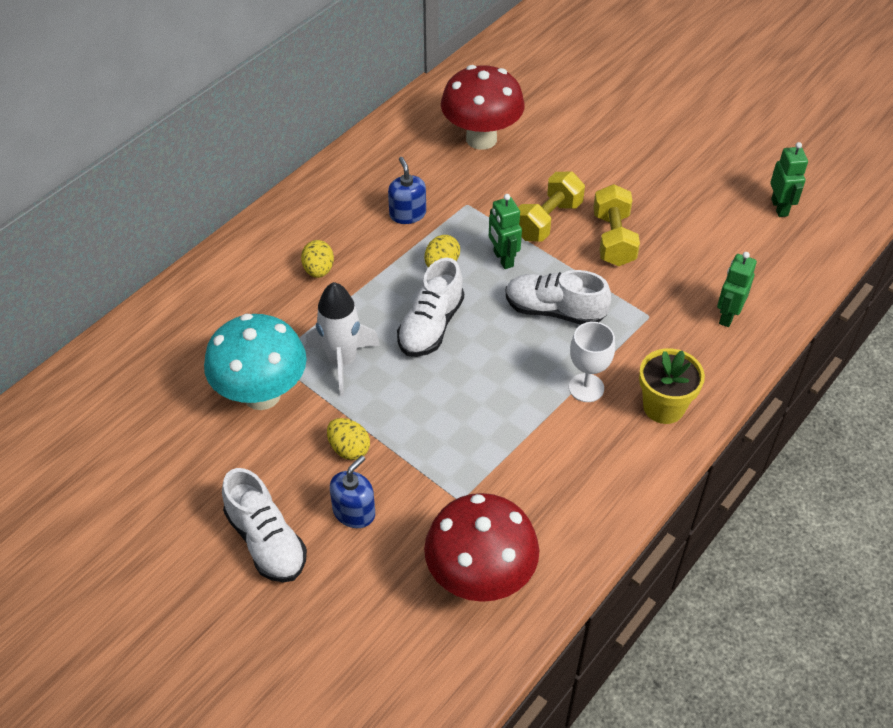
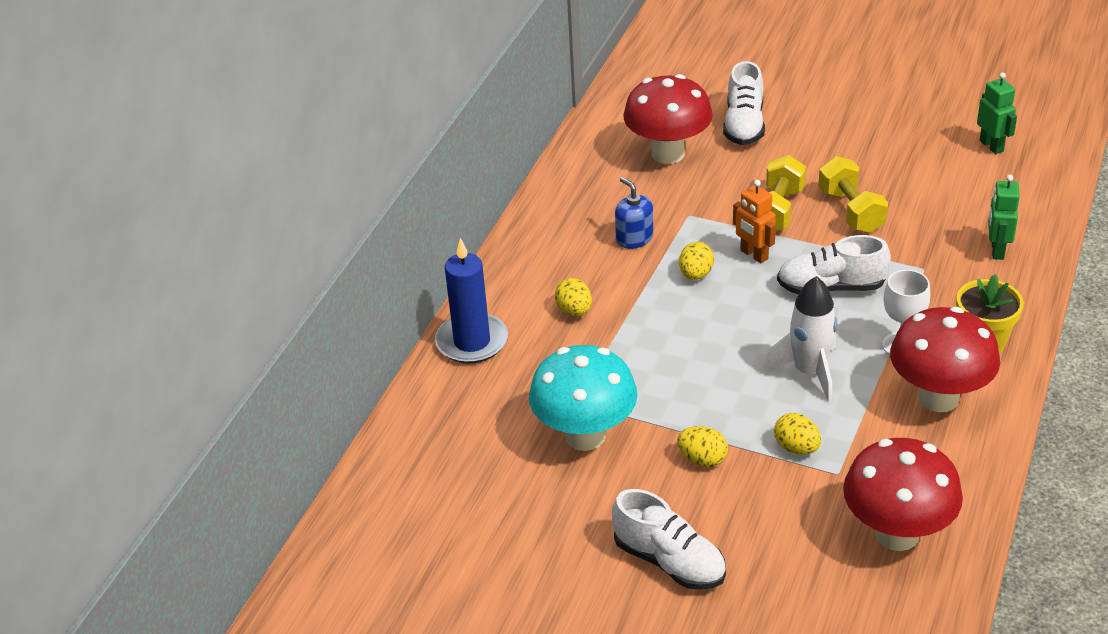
camera: 15 degrees left, 10 degrees down
white rocket [305,282,380,396] -> white rocket moved to [764,276,837,402]
blue soap dispenser [330,455,375,528] -> none
white shoe [397,258,464,357] -> white shoe moved to [723,61,765,145]
green robot [489,194,522,269] -> orange robot [733,180,776,263]
none -> blue candle [435,238,508,364]
none -> yellow egg [774,413,821,455]
none -> red mushroom [890,307,1000,412]

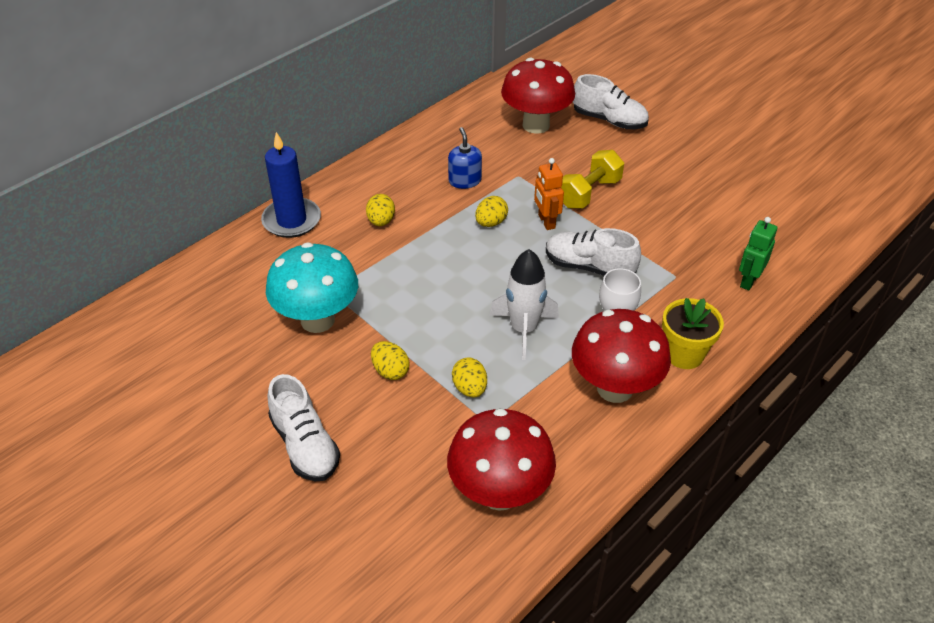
camera: 20 degrees right, 5 degrees up
white shoe [723,61,765,145] -> white shoe turned 90 degrees counterclockwise [573,74,649,129]
yellow dumbbell [818,156,888,233] -> none
green robot [977,72,1017,154] -> none

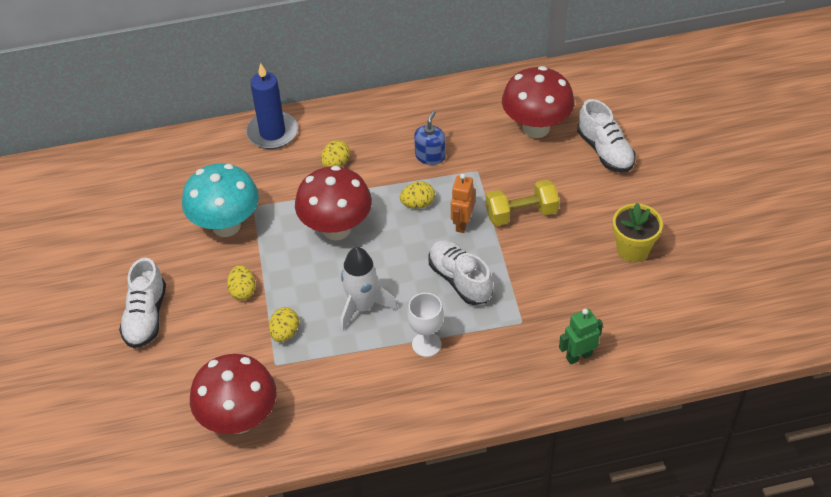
camera: 35 degrees right, 5 degrees up
red mushroom [572,309,671,403] -> red mushroom moved to [295,166,372,240]
yellow flower pot [662,298,724,369] -> yellow flower pot moved to [613,203,663,262]

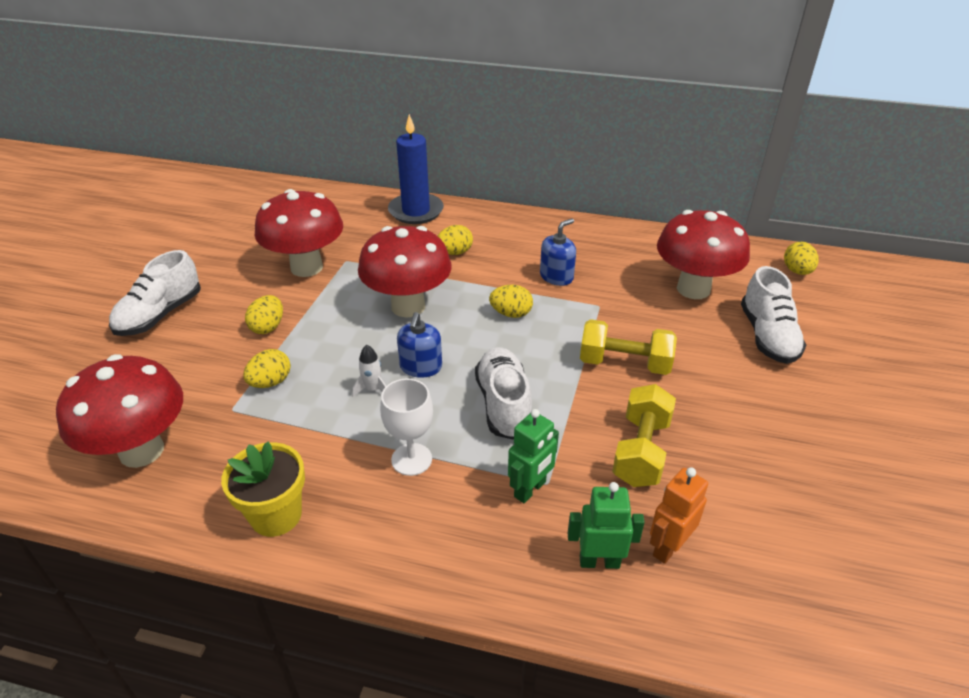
camera: 25 degrees right, 10 degrees down
turquoise mushroom [182,163,259,237] -> red mushroom [255,189,343,277]
white rocket [340,247,398,332] -> white rocket [352,345,386,397], size x0.48
orange robot [451,174,475,233] -> orange robot moved to [650,467,708,564]
yellow flower pot [613,203,663,262] -> yellow flower pot moved to [221,441,305,537]
none -> blue soap dispenser [397,312,442,378]
none -> green robot [508,409,559,503]
none -> yellow dumbbell [612,384,676,487]
none -> yellow egg [784,242,819,275]

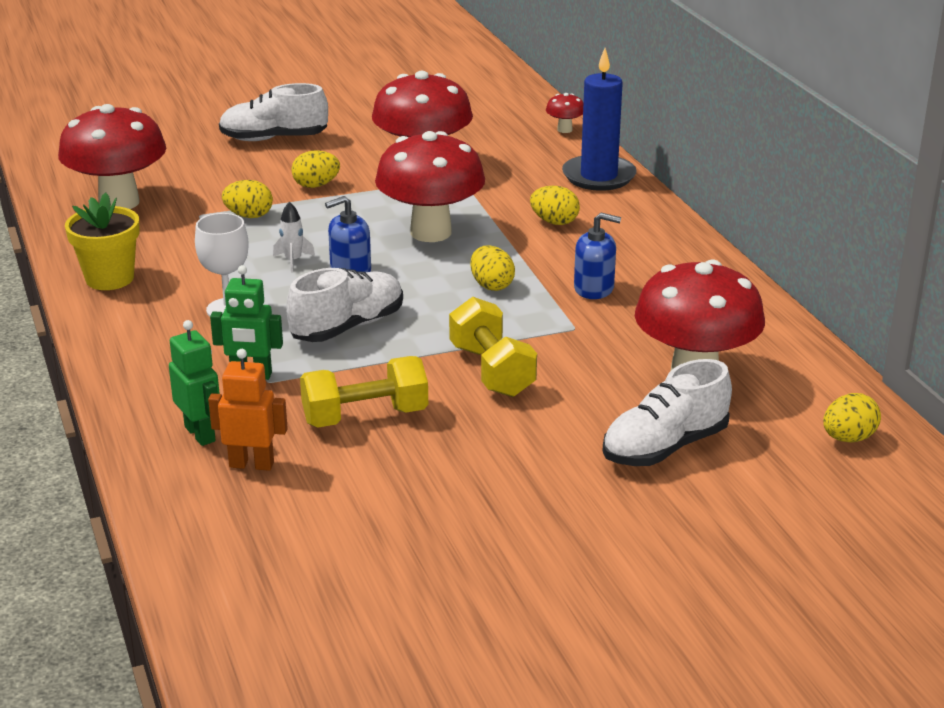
camera: 55 degrees right, 10 degrees down
none -> red mushroom [546,93,583,133]

